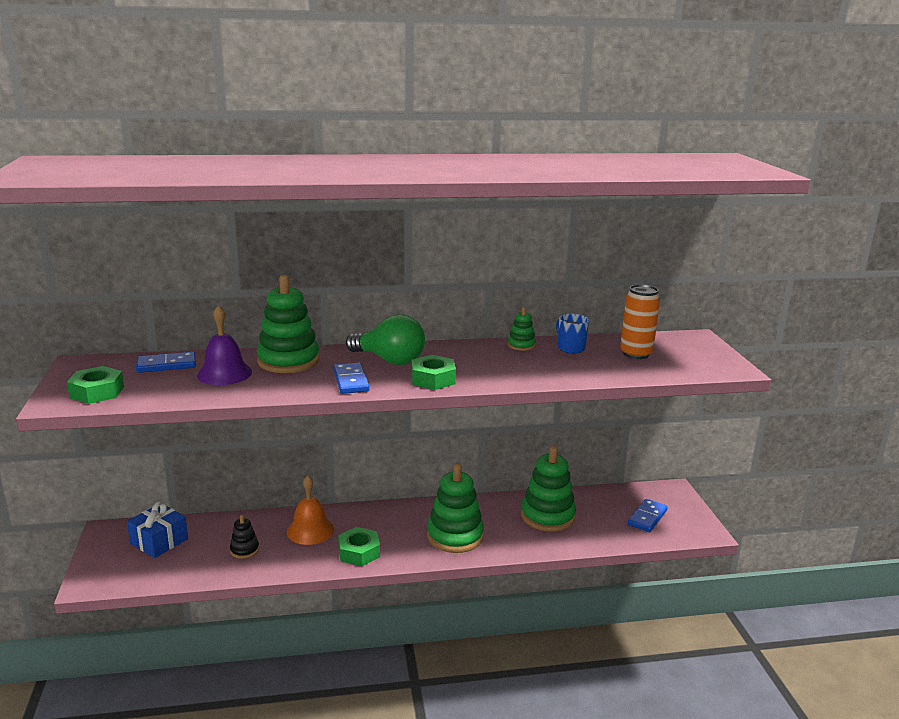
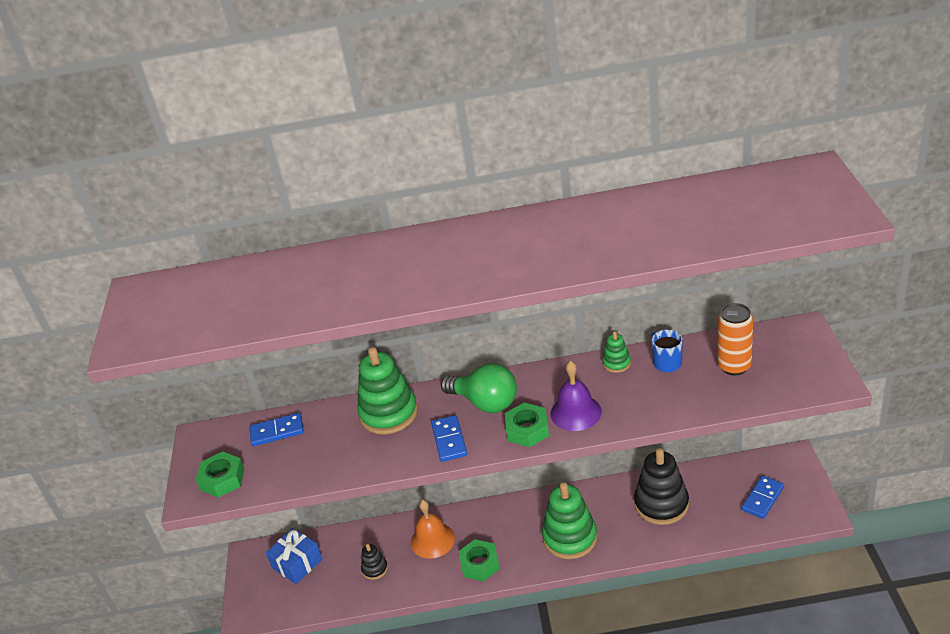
camera: 10 degrees right, 15 degrees up
purple bell [197,305,252,385] -> purple bell moved to [550,361,602,431]
green stacking toy [521,446,576,531] -> black stacking toy [634,448,689,525]

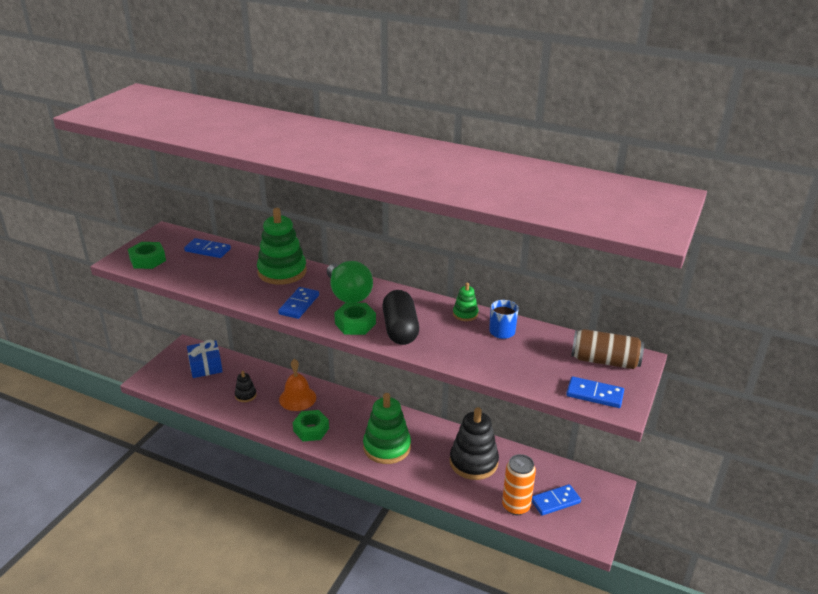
camera: 25 degrees right, 5 degrees down
purple bell [550,361,602,431] -> black capsule [382,290,419,345]
orange can [717,303,753,375] -> orange can moved to [502,454,536,515]
none -> blue domino [566,376,624,408]
none -> brown can [571,329,644,369]

